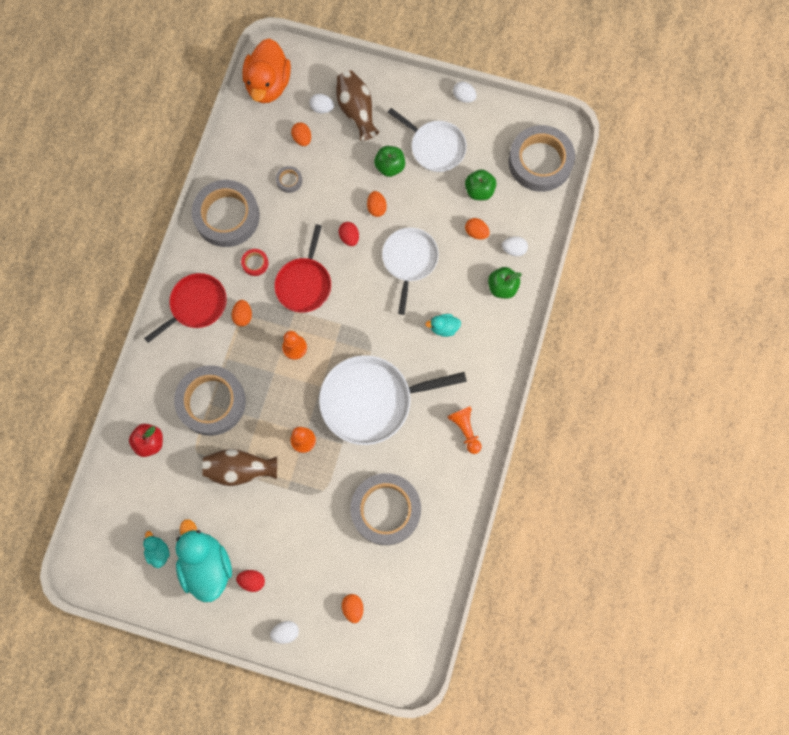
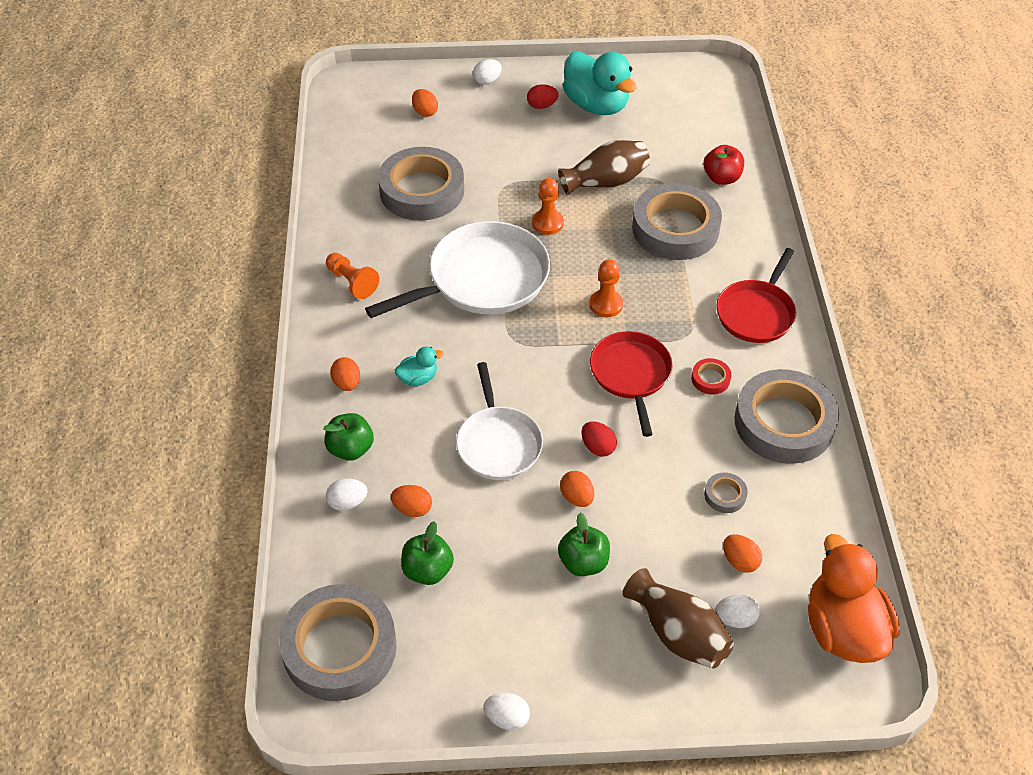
camera: 160 degrees right, 25 degrees down
turquoise duck [143,531,170,568] -> none
orange egg [232,300,252,326] -> orange egg moved to [330,357,360,391]
white pan [388,108,467,172] -> none

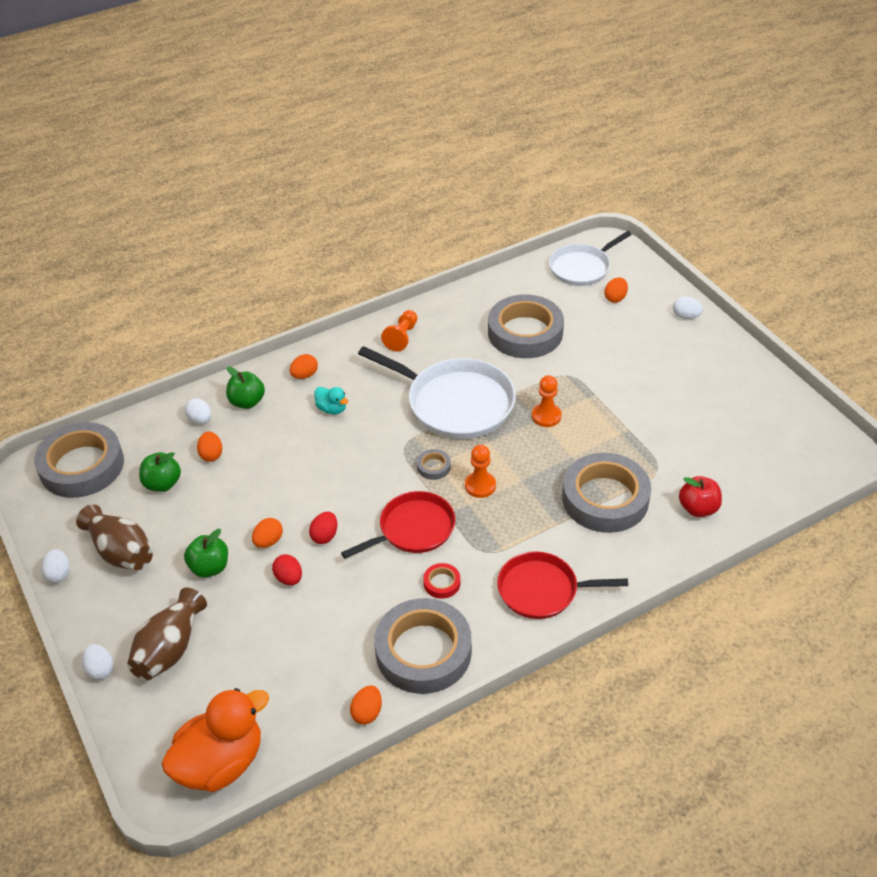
camera: 65 degrees right, 5 degrees down
white pan [456,362,543,480] -> white pan moved to [549,231,632,286]
red egg [527,84,559,109] -> red egg moved to [272,554,302,585]
brown vase [558,140,650,195] -> brown vase moved to [76,504,153,570]
turquoise duck [563,51,637,115] -> none
grey tape [704,473,748,513] -> grey tape moved to [417,449,451,480]
white egg [715,594,760,628] -> white egg moved to [82,644,113,680]
orange egg [723,534,762,573] -> orange egg moved to [350,686,382,724]

